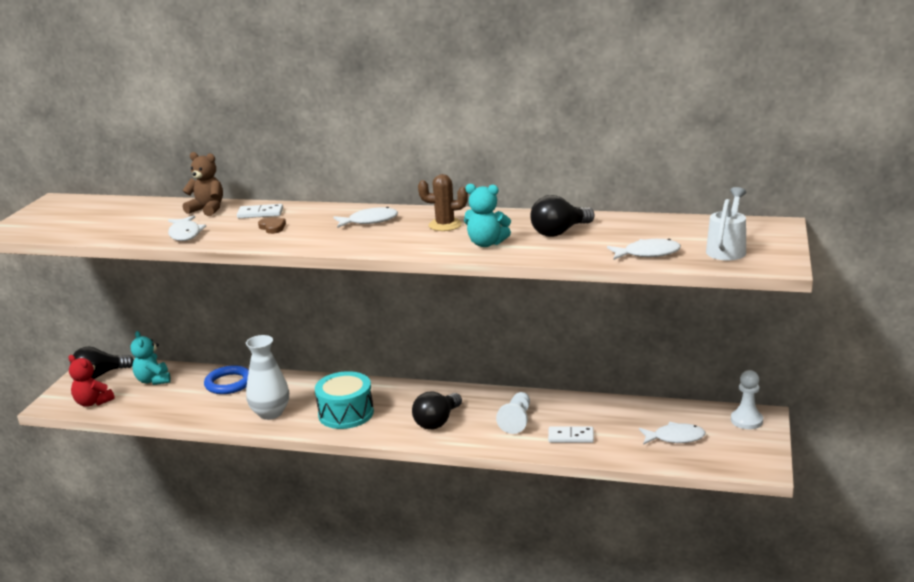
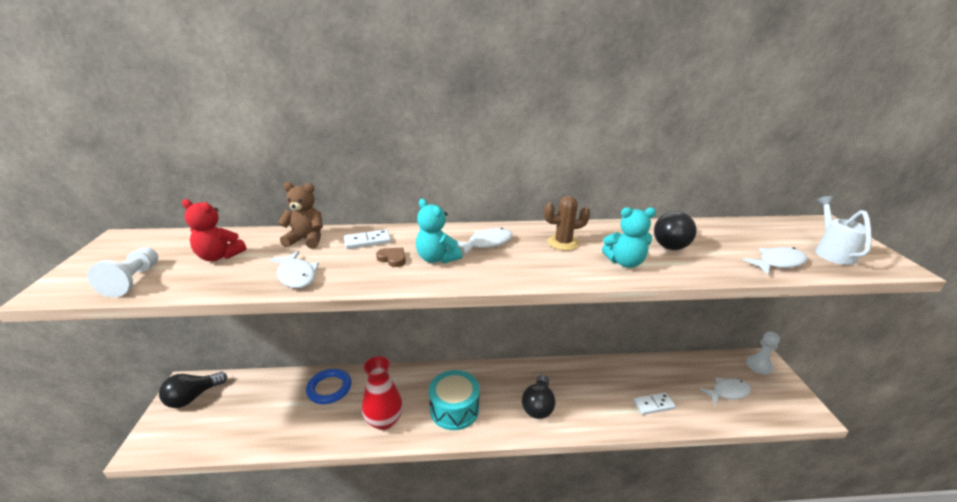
camera: 20 degrees left, 5 degrees up
red teddy bear [68,355,115,407] -> red teddy bear moved to [182,199,246,261]
turquoise teddy bear [131,331,171,385] -> turquoise teddy bear moved to [416,199,462,264]
white vase [246,335,289,420] -> red vase [362,356,403,430]
white pawn [496,392,530,434] -> white pawn moved to [87,247,158,297]

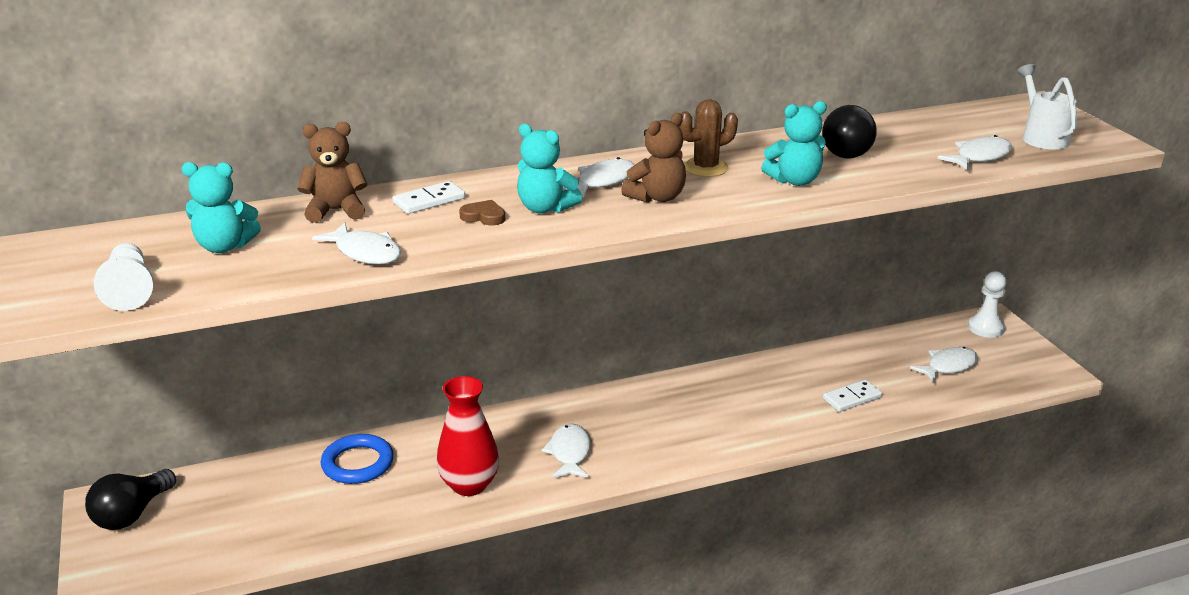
camera: 15 degrees left, 0 degrees up
red teddy bear [182,199,246,261] -> turquoise teddy bear [182,162,261,253]
turquoise drum [429,370,480,430] -> white fish [542,423,591,478]
black light bulb [522,375,555,419] -> none
none -> brown teddy bear [621,113,686,203]

